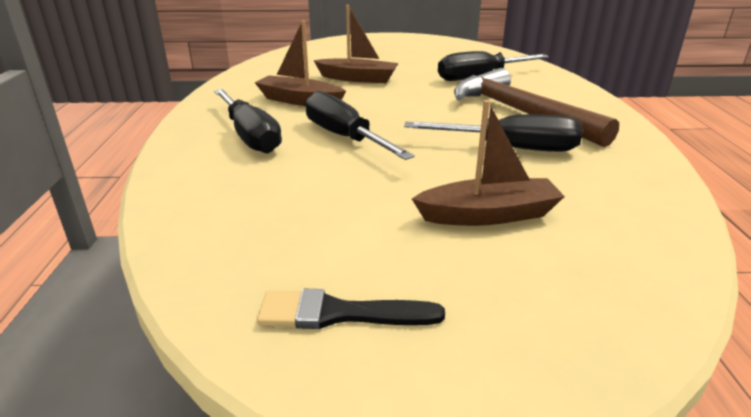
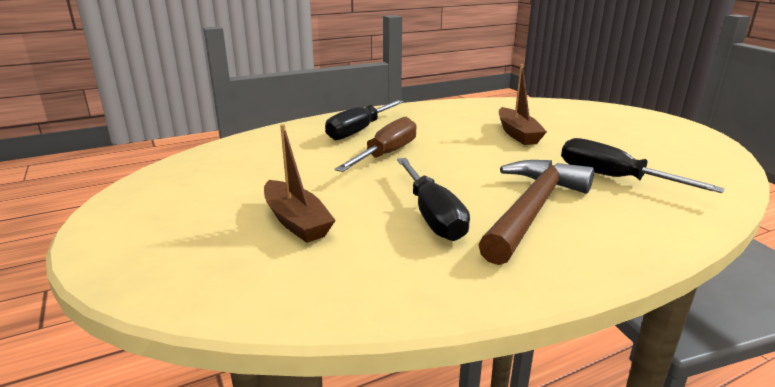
camera: 65 degrees right, 5 degrees down
brown boat [254,21,346,106] -> none
black brush [257,289,445,329] -> none
black screwdriver [305,91,415,160] -> brown screwdriver [335,117,417,172]

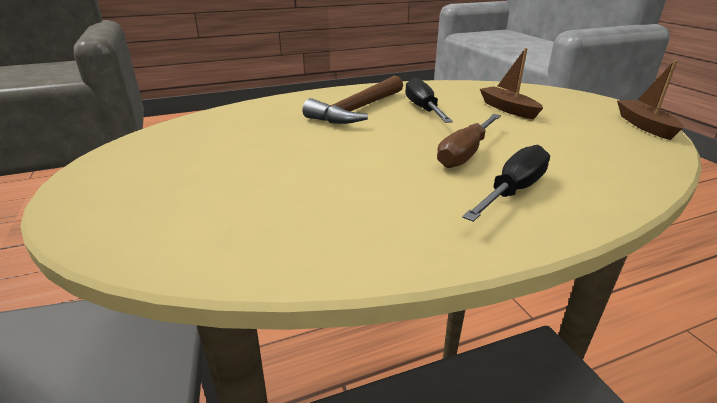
camera: 175 degrees left, 5 degrees up
brown boat [499,64,547,145] -> brown boat moved to [617,60,683,140]
black screwdriver [561,138,725,193] -> none

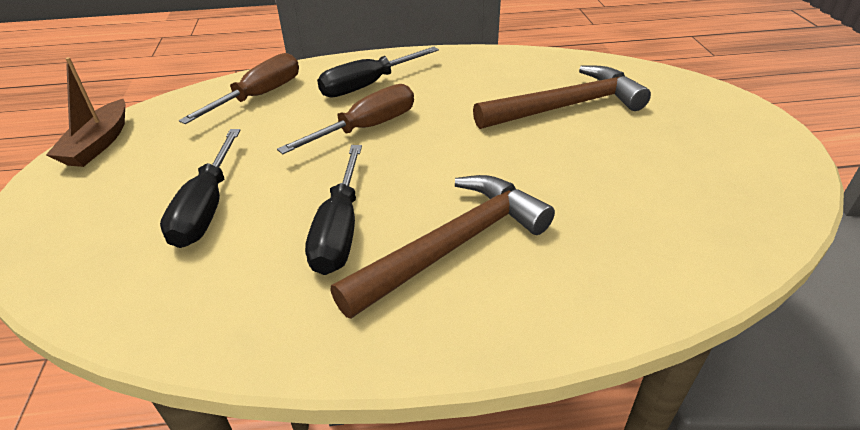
camera: 165 degrees left, 10 degrees up
brown boat [480,48,543,119] -> black screwdriver [160,129,241,248]
none -> brown screwdriver [179,53,299,124]
none -> brown hammer [473,66,651,129]

